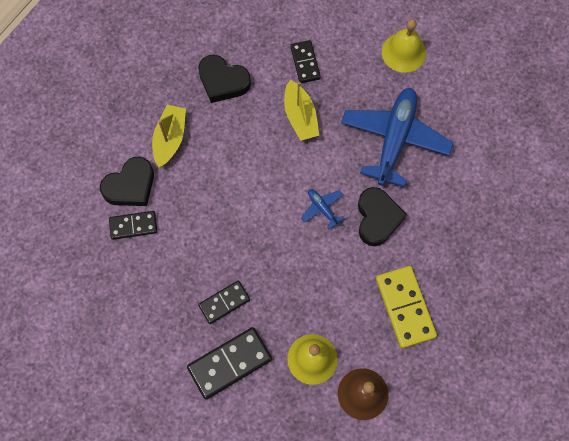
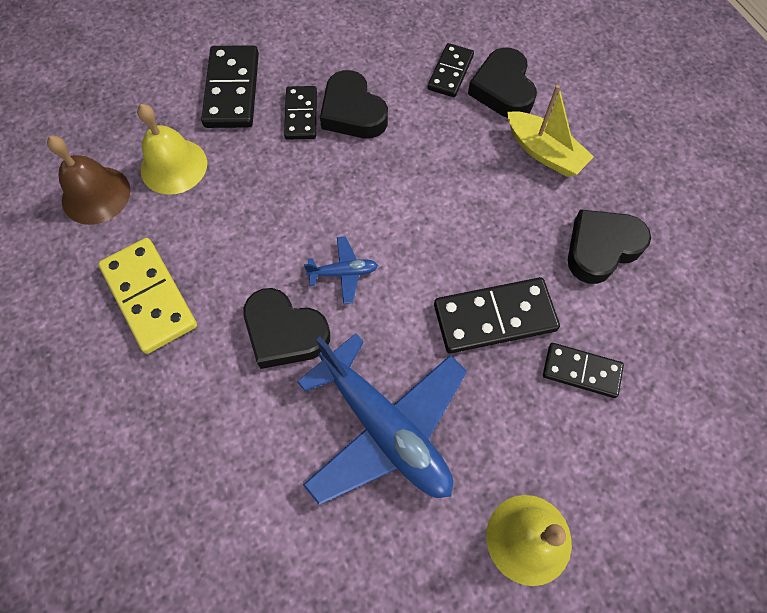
camera: 120 degrees right, 5 degrees down
yellow boat [284,80,319,141] -> black domino [434,277,560,353]
yellow domino [376,266,437,348] -> yellow domino turned 45 degrees clockwise [98,238,197,354]
none -> black heart [320,70,388,138]

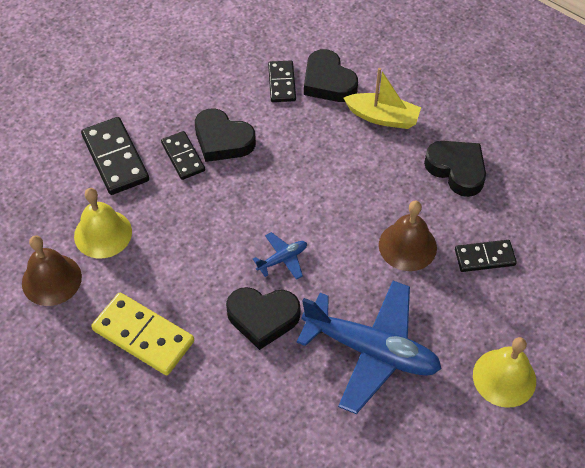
camera: 25 degrees left, 10 degrees down
black domino [434,277,560,353] -> brown bell [379,201,437,271]
black heart [568,209,651,284] -> black heart turned 105 degrees clockwise [424,141,486,197]

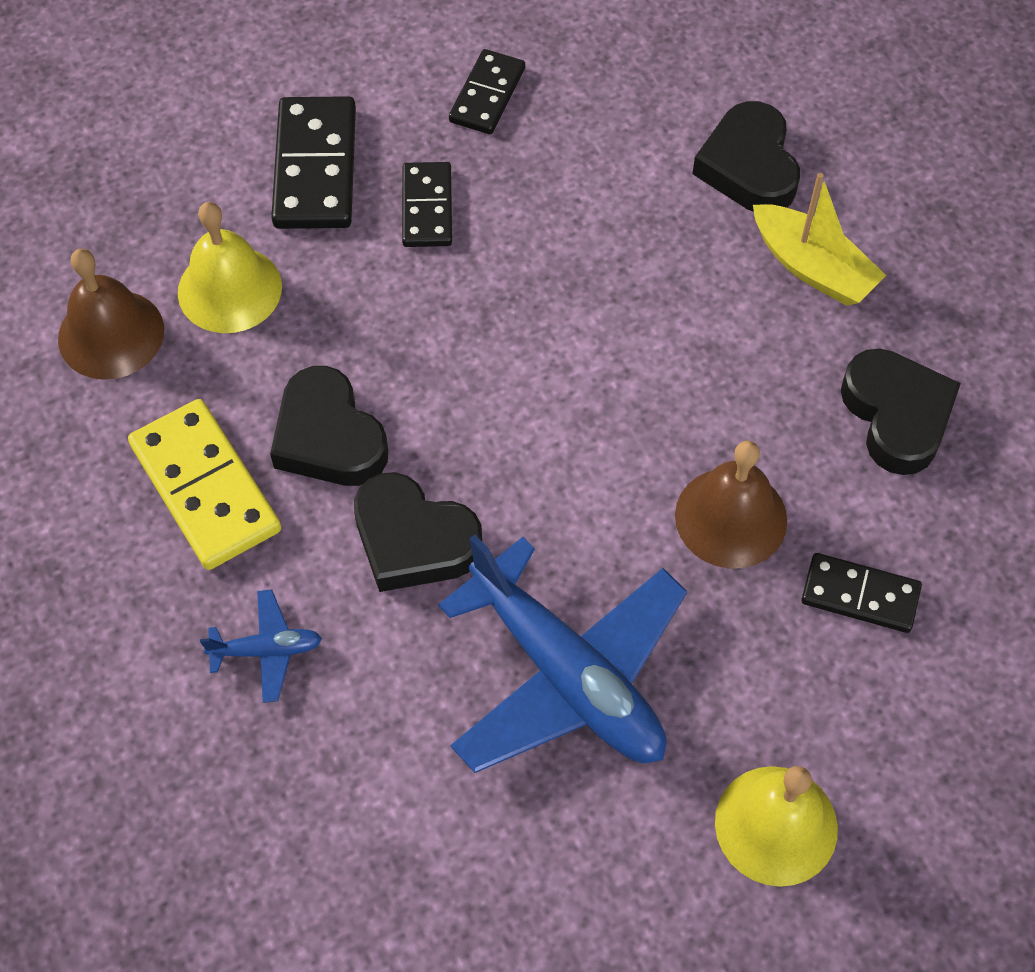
camera: 25 degrees right, 5 degrees up
black heart [195,108,256,162] -> black heart moved to [270,366,388,486]
blue plane [253,232,307,280] -> blue plane moved to [200,590,322,703]
black domino [268,61,296,102] -> black domino moved to [449,49,525,134]

